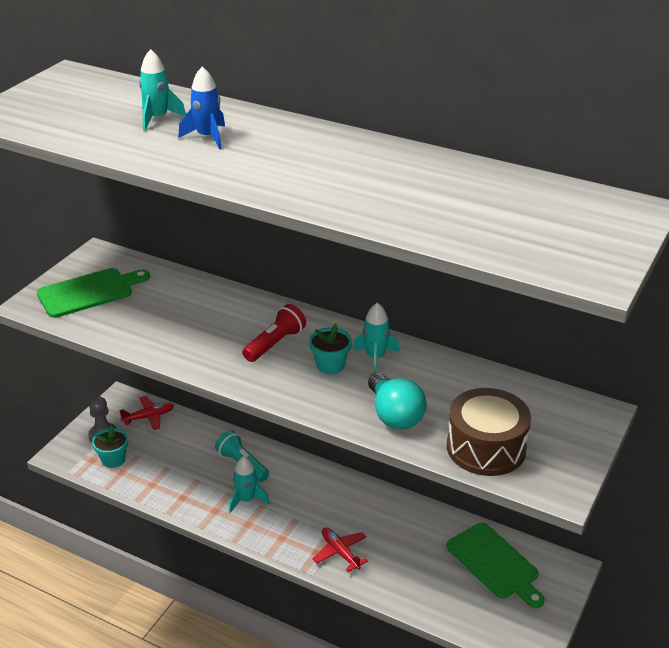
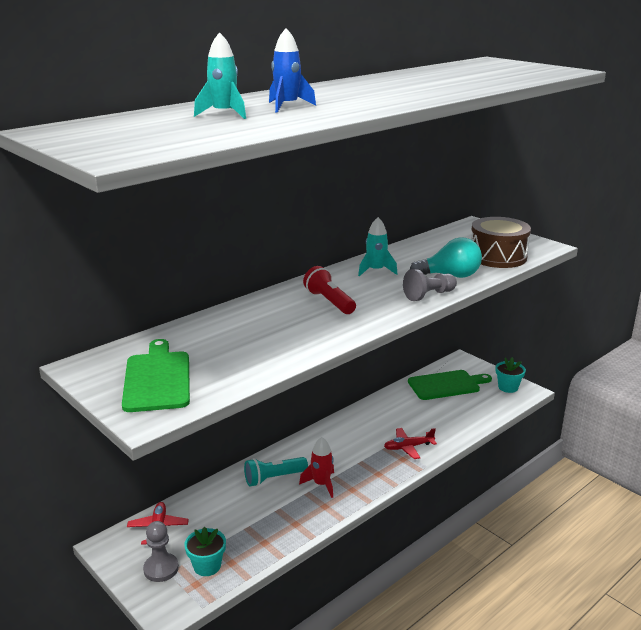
camera: 70 degrees left, 10 degrees down
turquoise rocket [229,456,270,513] -> red rocket [299,437,334,498]
turquoise flower pot [309,324,352,374] -> turquoise flower pot moved to [496,357,526,393]
none -> grey pawn [403,269,457,301]

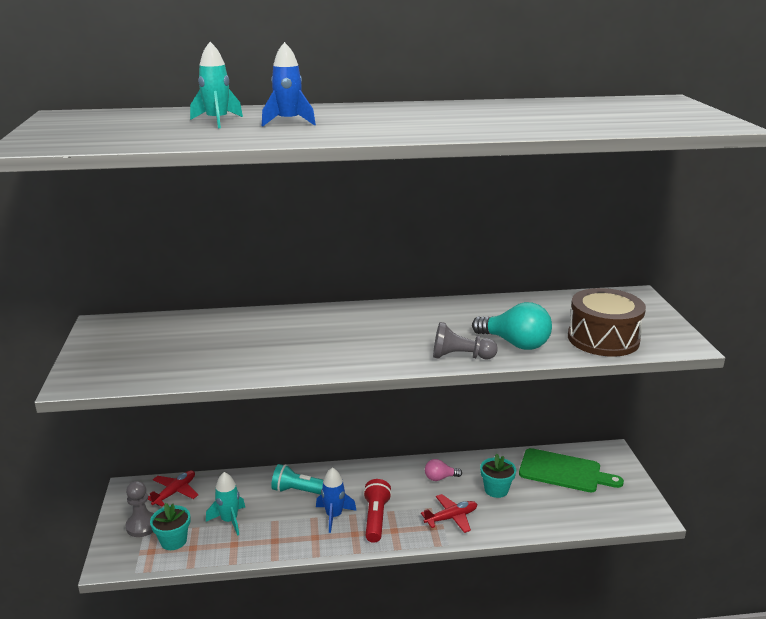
camera: 35 degrees right, 0 degrees up
green cutting board [122,339,190,412] -> none
red rocket [299,437,334,498] -> blue rocket [316,467,357,533]
red flashlight [303,266,356,314] -> red flashlight moved to [363,479,392,543]
turquoise rocket [358,217,397,276] -> turquoise rocket moved to [206,472,245,536]
red plane [384,428,437,459] -> red plane turned 135 degrees clockwise [421,494,477,533]
turquoise flower pot [496,357,526,393] -> turquoise flower pot moved to [480,454,516,498]
none -> pink light bulb [425,459,462,481]

